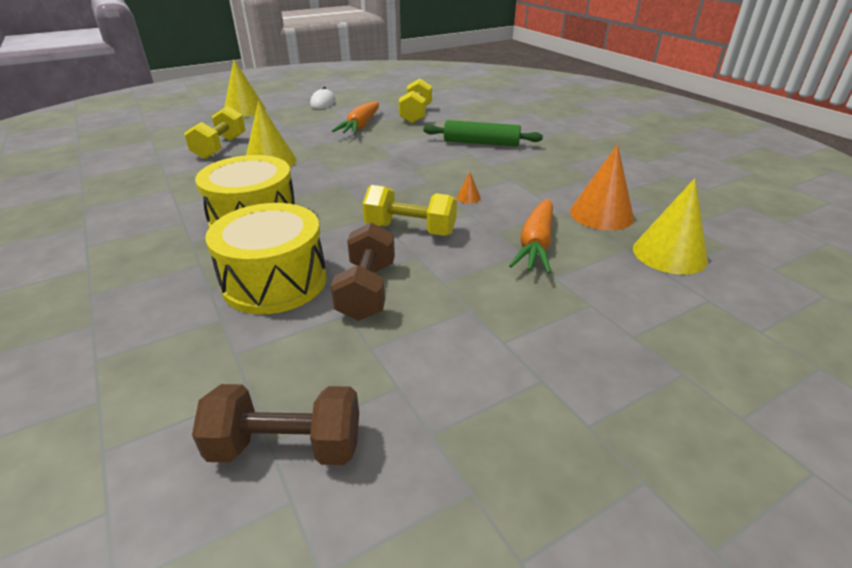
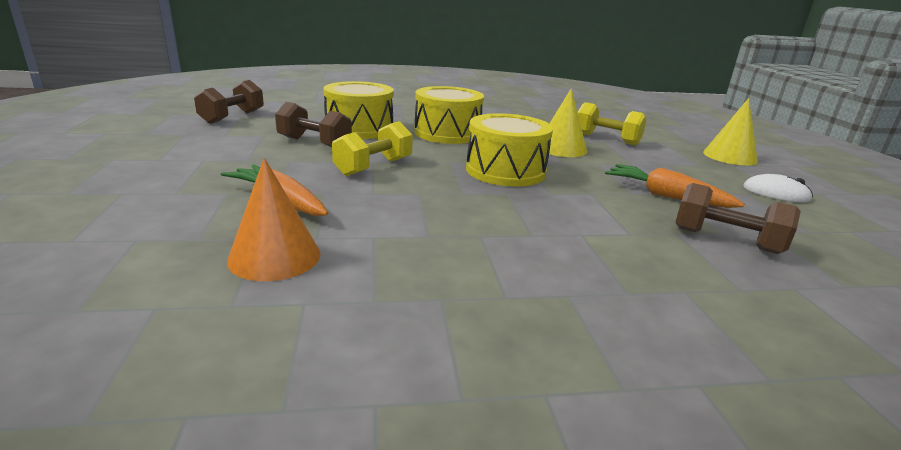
camera: 110 degrees right, 10 degrees down
yellow dumbbell [398,79,432,123] -> brown dumbbell [676,183,801,254]
green rolling pin [423,120,543,147] -> none
orange cone [457,172,481,204] -> none
yellow cone [633,178,708,275] -> none
none -> yellow drum [466,113,553,187]

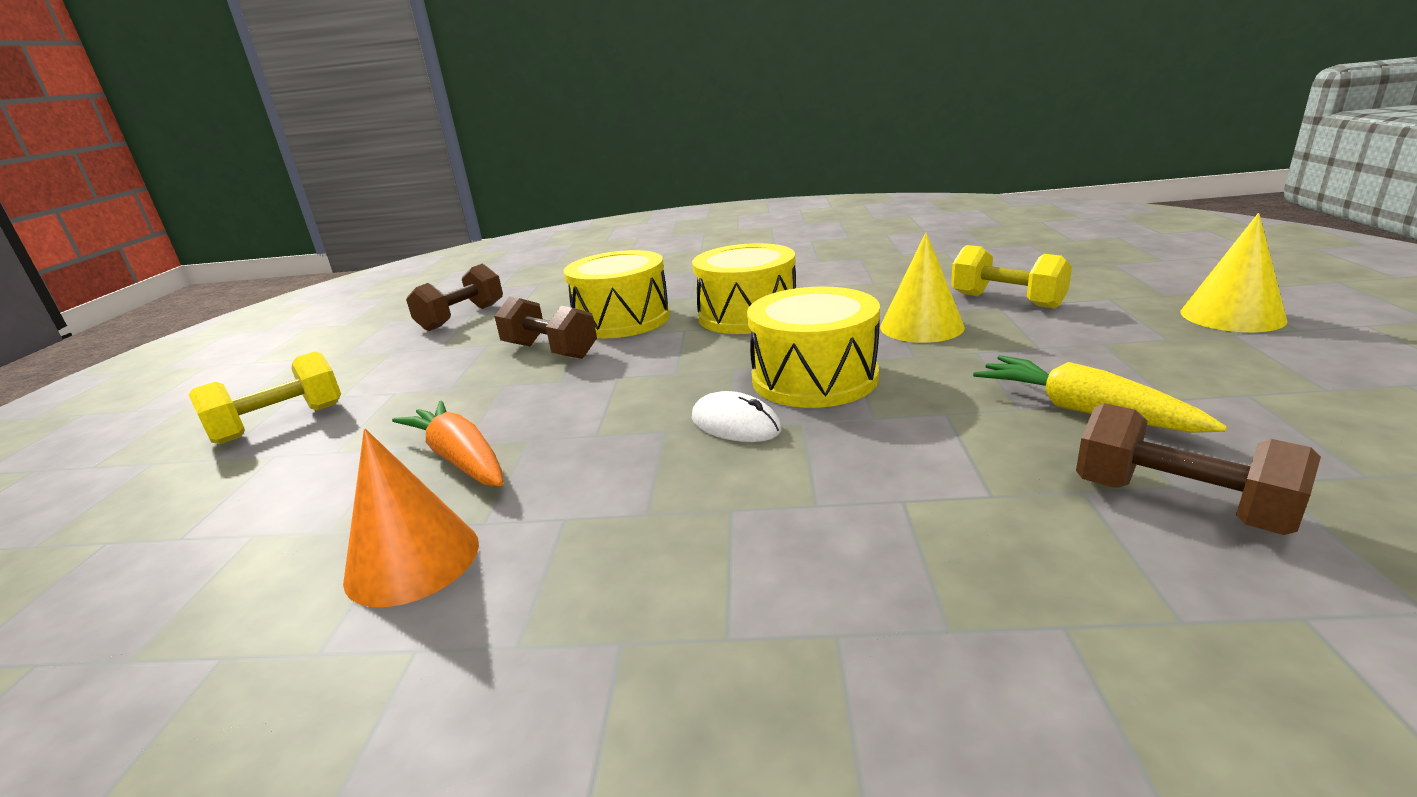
camera: 15 degrees right, 0 degrees up
yellow dumbbell [332,121,413,176] -> yellow dumbbell moved to [189,351,341,444]
orange carrot [605,164,745,208] -> yellow carrot [973,355,1227,433]
white mouse [743,174,813,202] -> white mouse moved to [692,391,782,442]

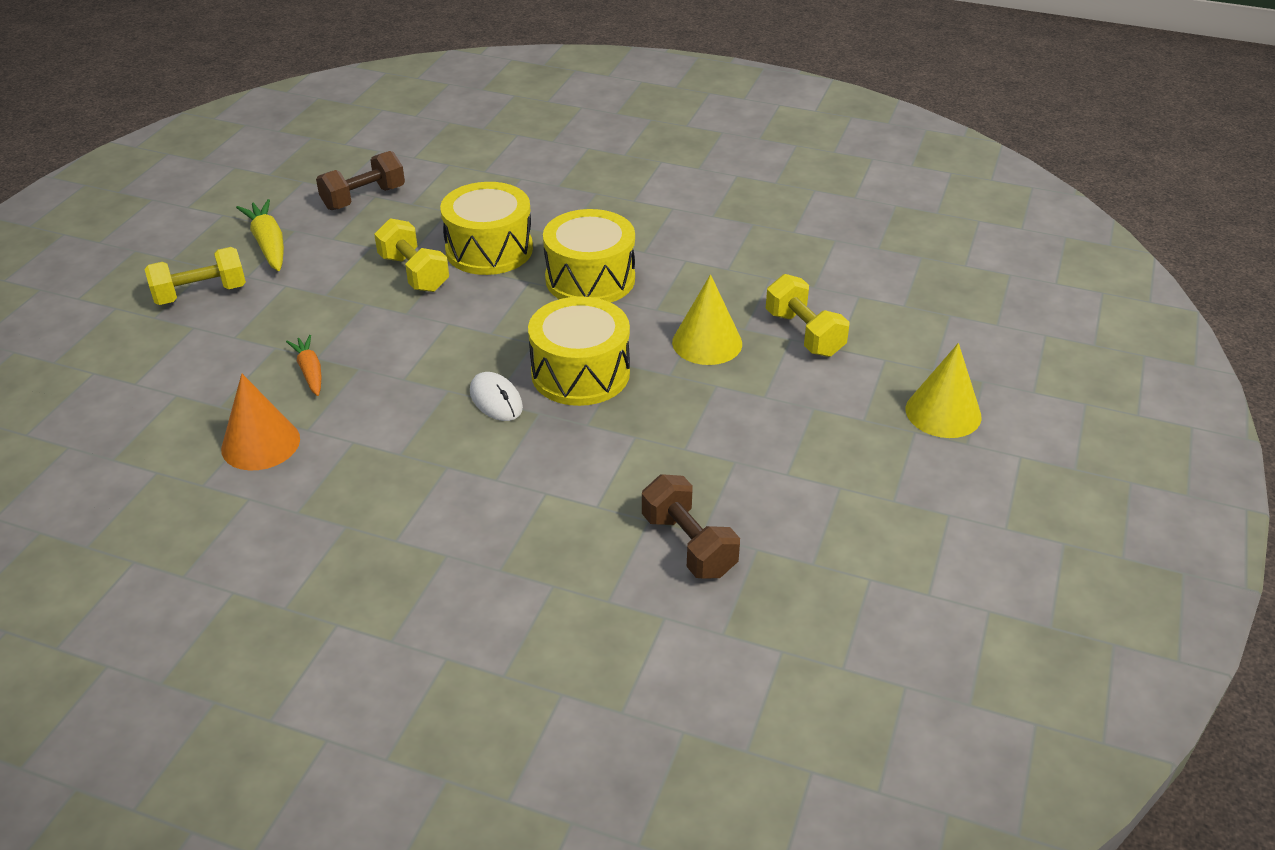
camera: 15 degrees right, 15 degrees up
orange carrot [392,400,504,486] -> orange carrot [286,335,322,396], size x0.66
brown dumbbell [494,296,597,359] -> yellow dumbbell [374,218,449,292]
yellow carrot [973,355,1227,433] -> yellow carrot moved to [236,199,284,271]

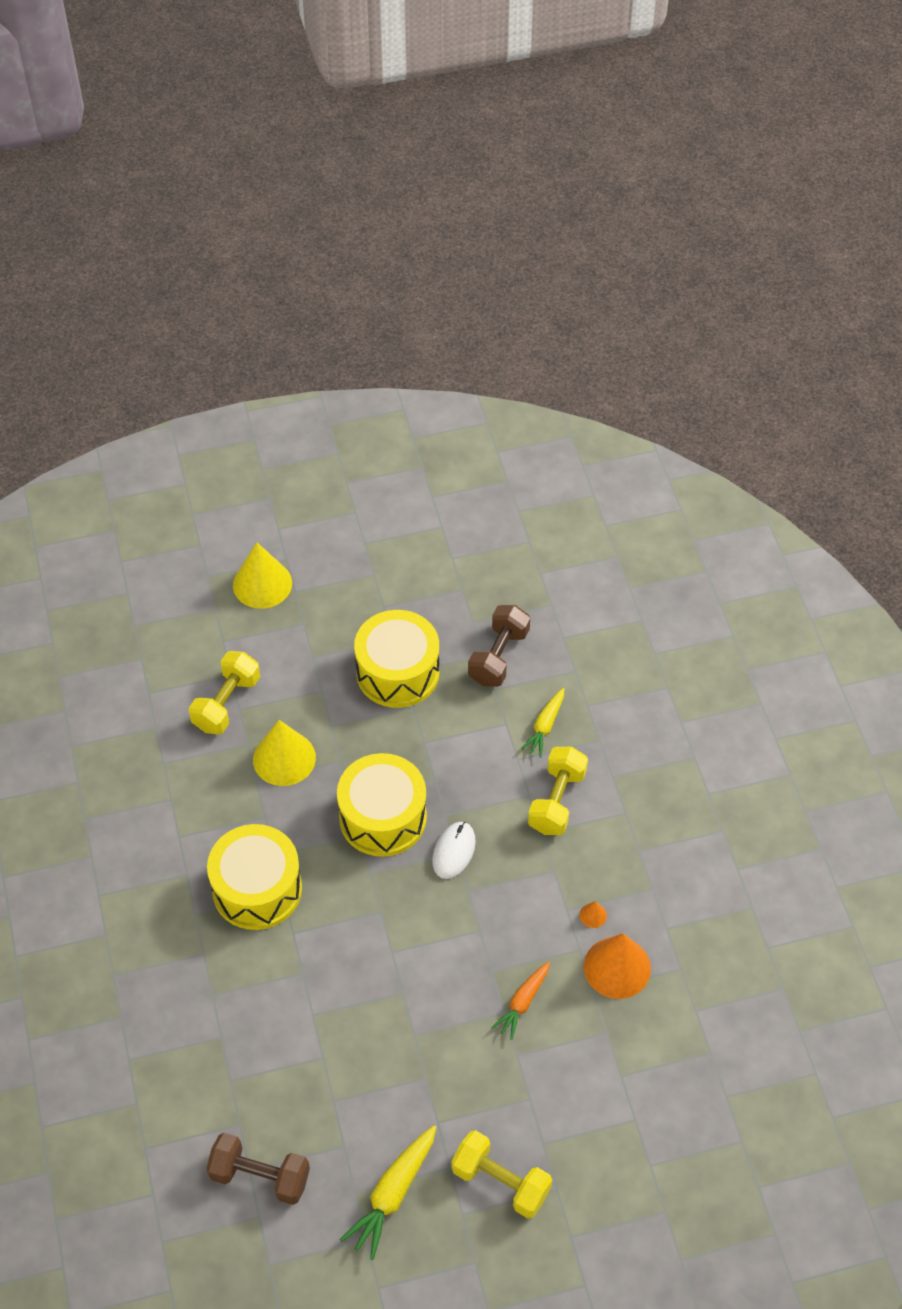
camera: 125 degrees left, 15 degrees up
yellow dumbbell [374,218,449,292] -> yellow dumbbell moved to [528,747,588,835]
yellow drum [440,182,533,275] -> yellow drum moved to [354,610,440,708]
none -> yellow carrot [521,688,564,757]
none -> orange cone [579,901,607,928]

